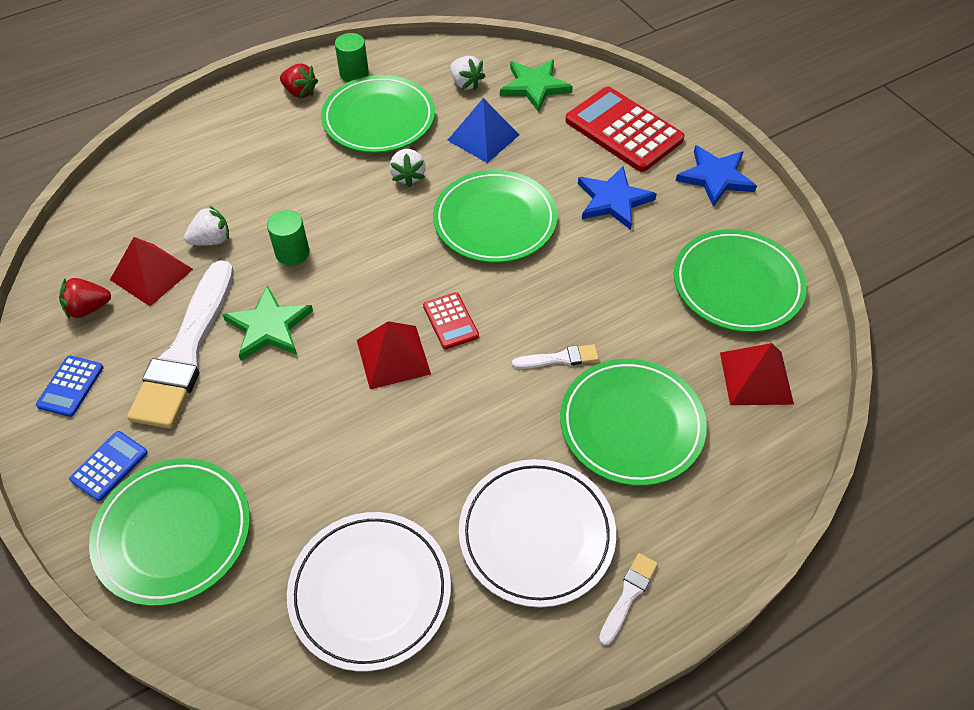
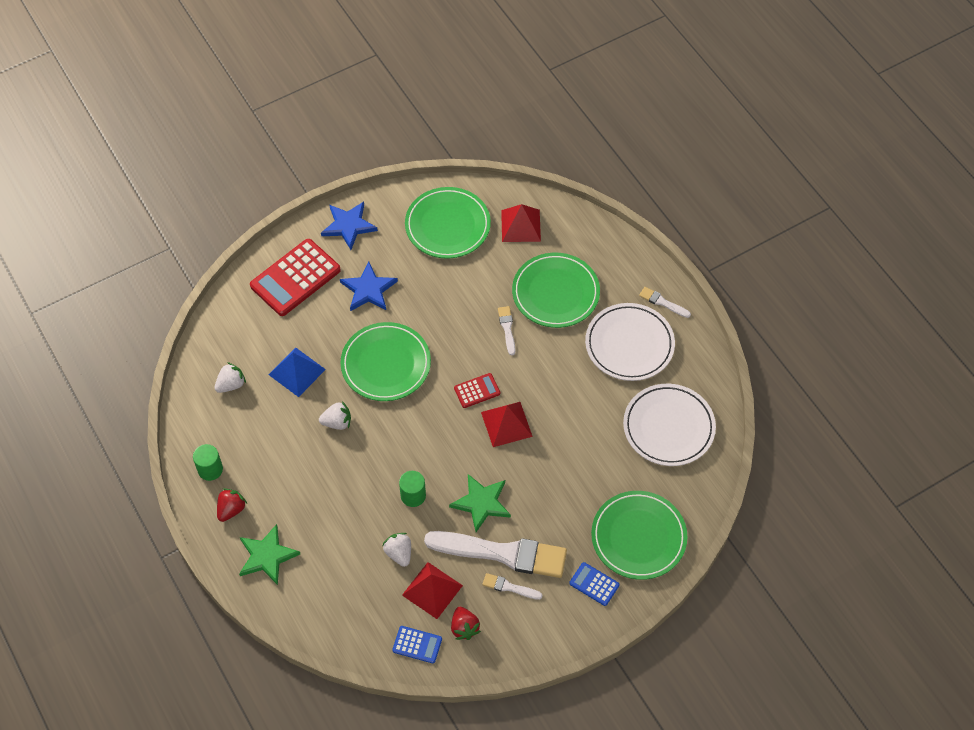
camera: 90 degrees left, 5 degrees up
blue calculator [36,356,103,417] -> blue calculator moved to [392,626,442,663]
green plate [321,75,435,153] -> none
green star [500,60,573,112] -> green star moved to [239,524,300,585]
none -> white brush [482,573,543,600]

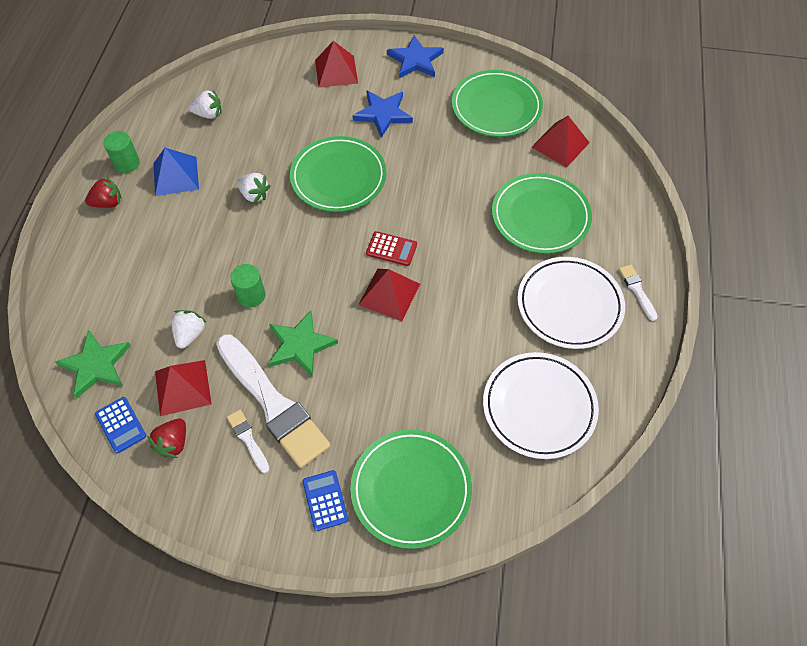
camera: 40 degrees right, 0 degrees up
green star [239,524,300,585] -> green star moved to [55,330,131,399]
red calculator [250,239,341,316] -> red pyramid [315,41,358,88]
blue pyramid [269,348,326,397] -> blue pyramid moved to [153,148,199,196]
white brush [498,306,516,356] -> none

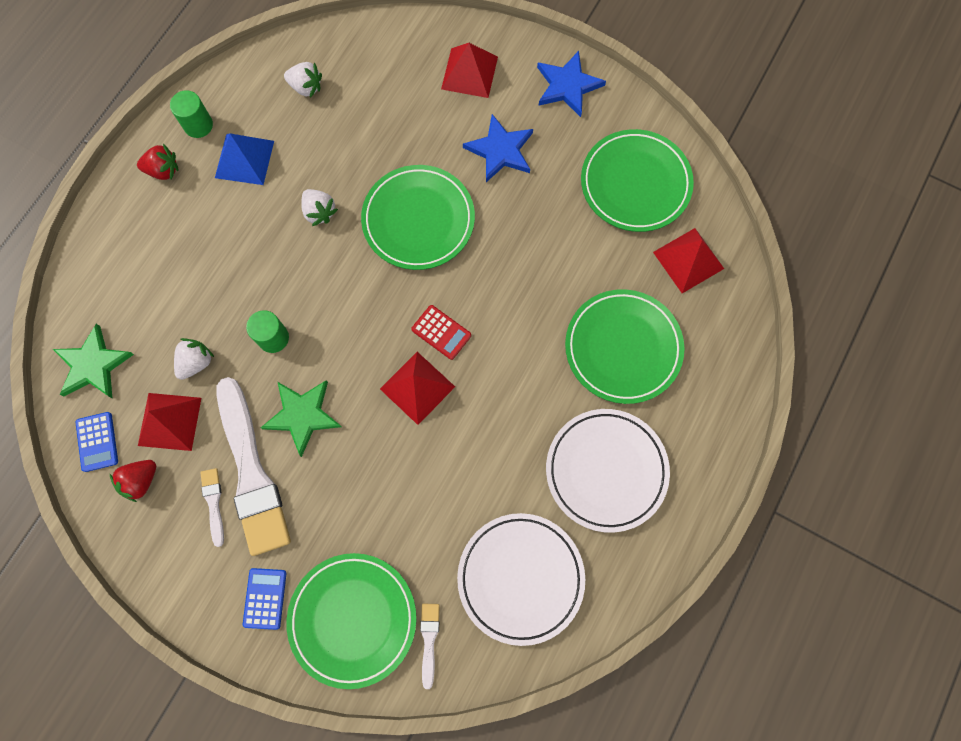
camera: 20 degrees right, 15 degrees up
white brush [619,265,658,321] -> white brush moved to [420,604,440,689]

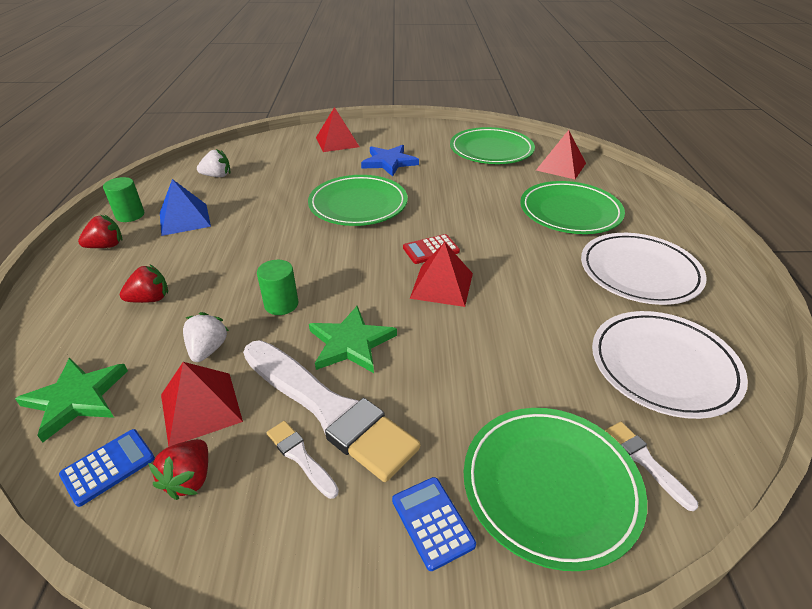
camera: 30 degrees left, 35 degrees down
blue calculator [76,412,118,472] -> blue calculator turned 90 degrees counterclockwise [59,429,155,507]
white strawberry [301,189,338,226] -> none
red calculator [411,305,471,360] -> red calculator turned 150 degrees clockwise [403,234,460,264]
blue star [537,51,606,117] -> none
none -> red strawberry [120,264,168,303]

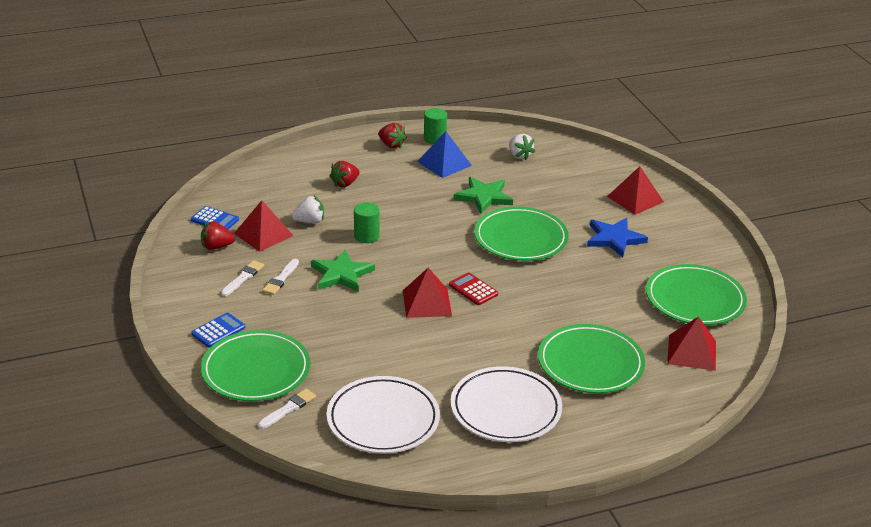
camera: 70 degrees right, 5 degrees down
green star [15,358,128,443] -> green star moved to [454,177,513,214]
red strawberry [120,264,168,303] -> red strawberry turned 90 degrees clockwise [329,161,359,187]
white brush [243,340,420,482] -> white brush [262,259,299,295], size x0.42

